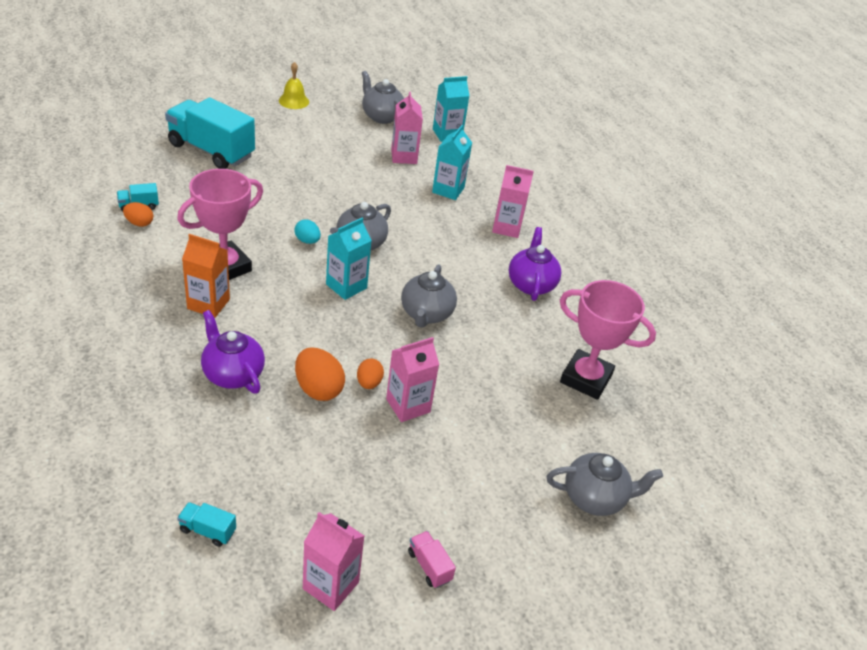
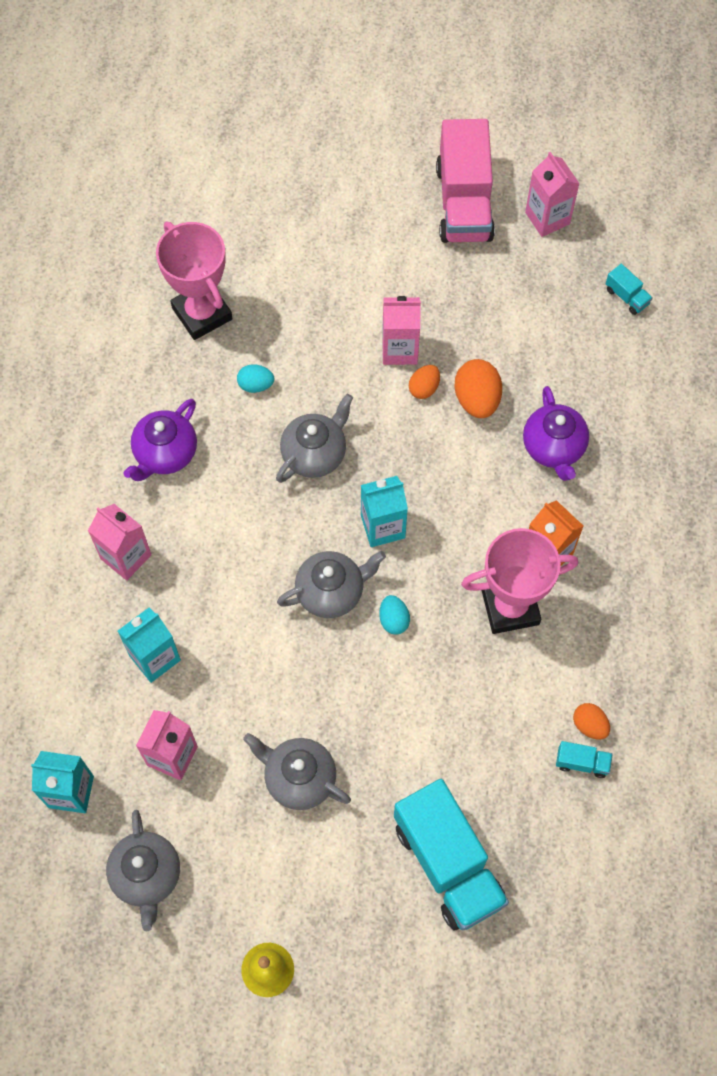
camera: 145 degrees left, 25 degrees up
pink truck [408,531,456,588] -> pink truck [436,119,495,243], size x2.48
grey teapot [547,453,663,516] -> grey teapot moved to [243,733,351,810]
none -> turquoise egg [237,364,274,393]

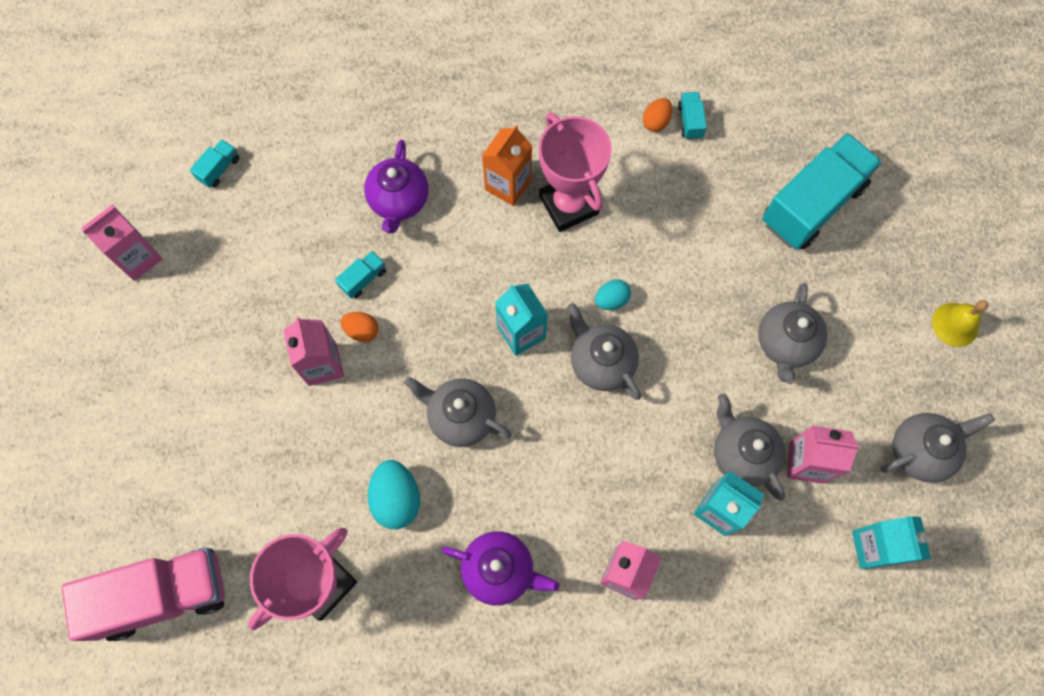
camera: 105 degrees left, 5 degrees up
turquoise egg [237,364,274,393] -> turquoise egg [368,460,420,529], size x1.66
pink truck [436,119,495,243] -> pink truck moved to [62,548,225,641]
orange egg [454,359,502,418] -> turquoise truck [335,251,386,299]
purple teapot [523,386,589,481] -> purple teapot turned 120 degrees clockwise [364,140,429,233]
none -> grey teapot [714,393,785,501]

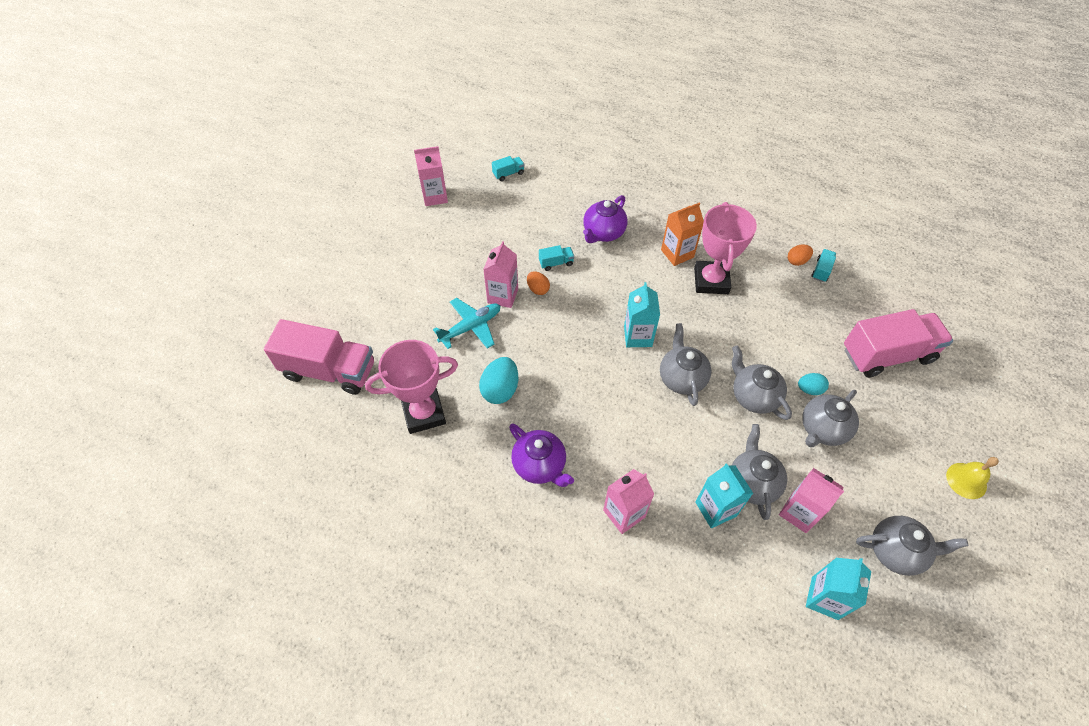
camera: 30 degrees right, 15 degrees down
grey teapot [404,377,512,447] -> grey teapot moved to [732,345,792,420]
turquoise egg [595,279,631,310] -> turquoise egg moved to [798,373,829,395]
turquoise truck [762,133,882,249] -> pink truck [844,309,953,378]
none -> turquoise plane [433,298,500,349]

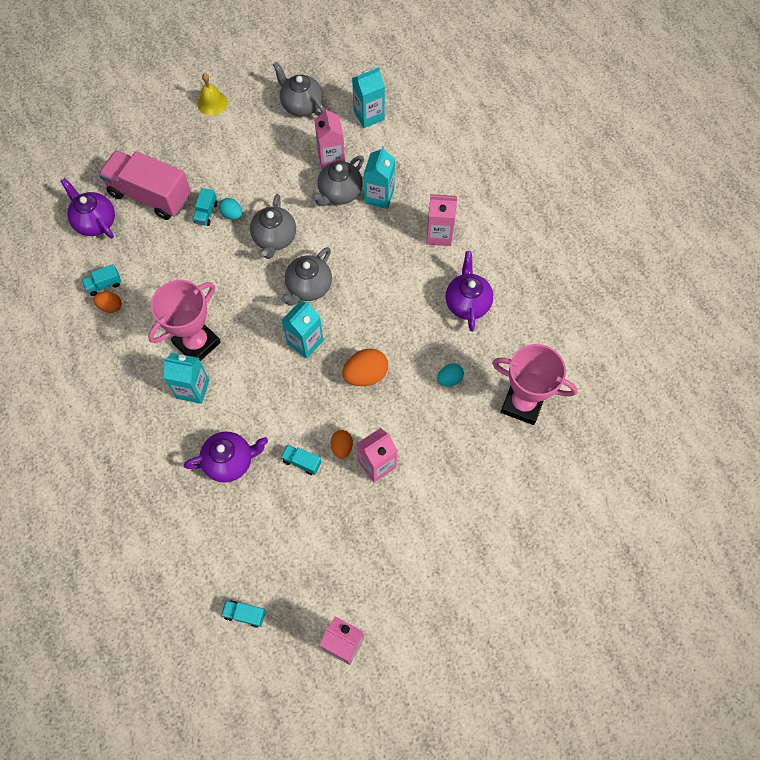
camera: 140 degrees left, 10 degrees up
pink truck [264,319,374,395] -> none
turquoise plane [433,298,500,349] -> none
turquoise egg [479,357,518,404] -> turquoise egg [437,363,464,386], size x0.60
orange carton [661,202,704,266] -> turquoise carton [163,353,209,404]
grey teapot [802,390,859,447] -> none
none -> purple teapot [61,178,115,238]
none -> turquoise truck [193,188,217,226]
none -> orange egg [342,349,388,386]

